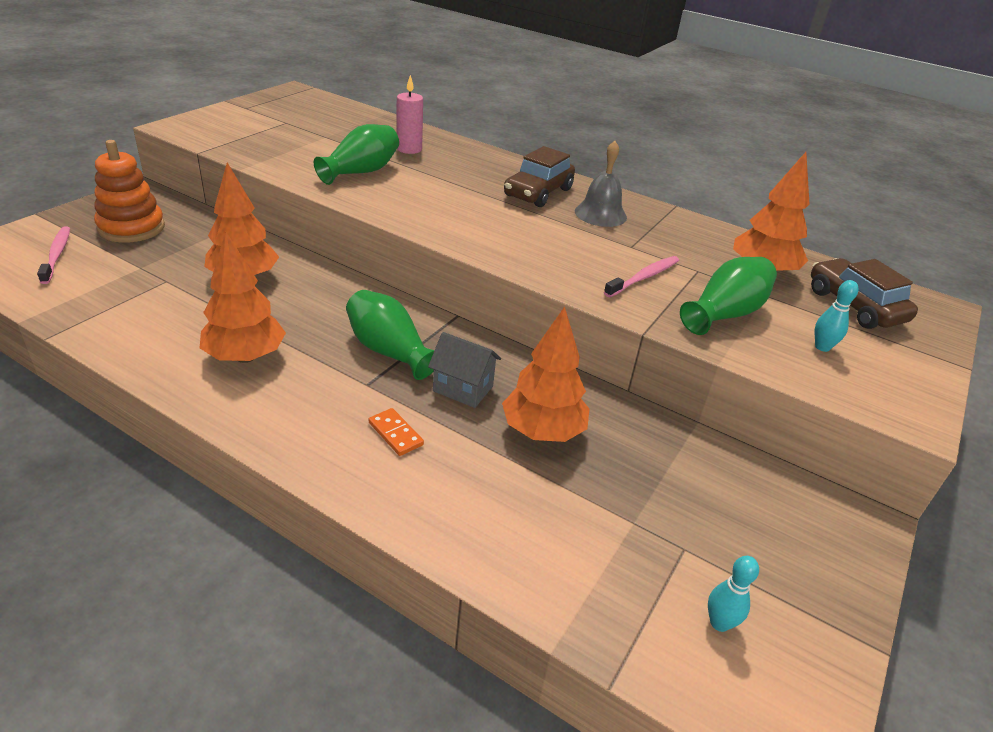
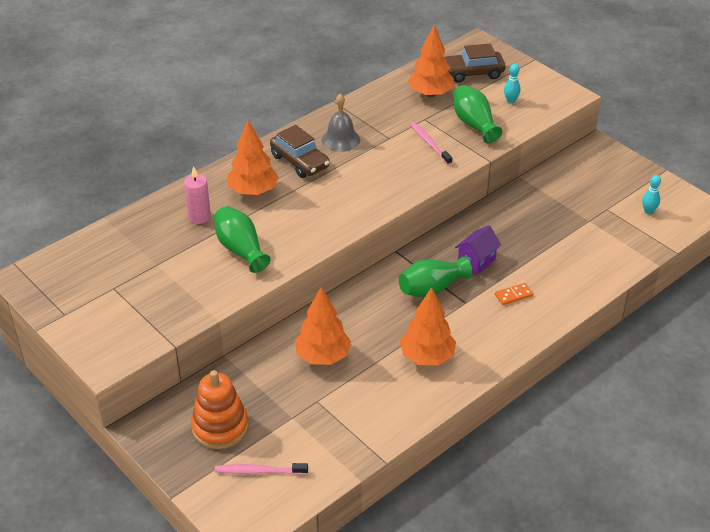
camera: 70 degrees left, 5 degrees up
grey house [428,332,501,408] -> purple house [455,225,501,275]
orange tree [502,307,589,442] -> orange tree moved to [228,120,279,195]

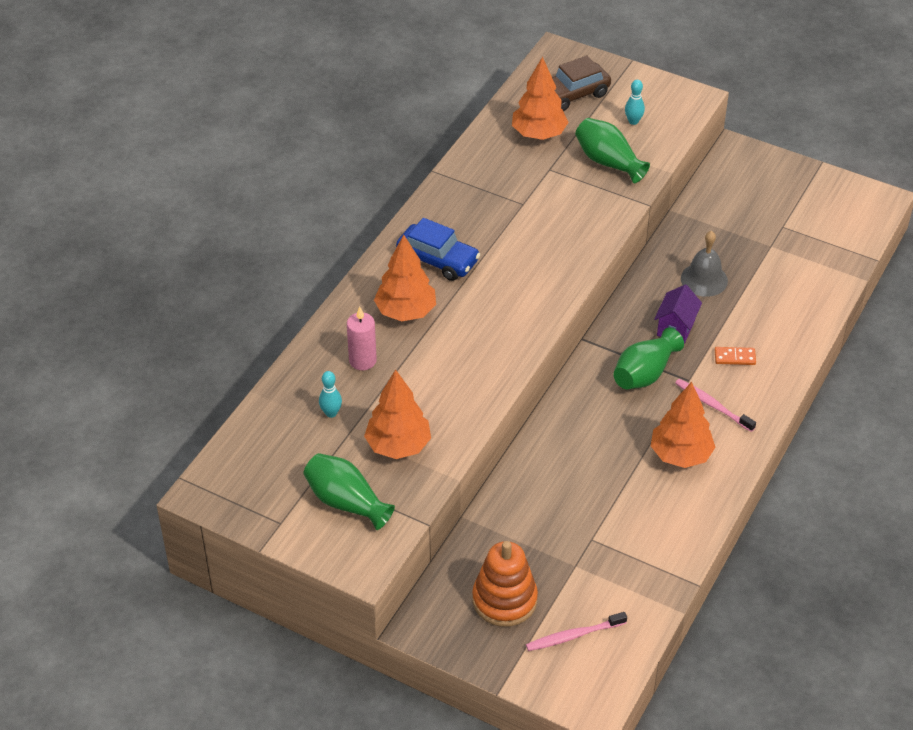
camera: 20 degrees left, 5 degrees up
green vase [214,206,271,273] -> green vase moved to [303,453,395,530]
brown car [270,125,330,178] -> blue car [396,218,481,281]
orange tree [295,287,351,365] -> orange tree moved to [364,369,431,459]
grey bell [322,93,360,152] -> grey bell moved to [681,231,728,297]
pink toothbrush [410,122,452,165] -> pink toothbrush moved to [675,379,756,432]
orange domino [495,283,533,305] -> orange domino turned 45 degrees clockwise [715,347,756,365]
turquoise bowling pin [642,175,661,214] -> turquoise bowling pin moved to [319,371,342,418]

